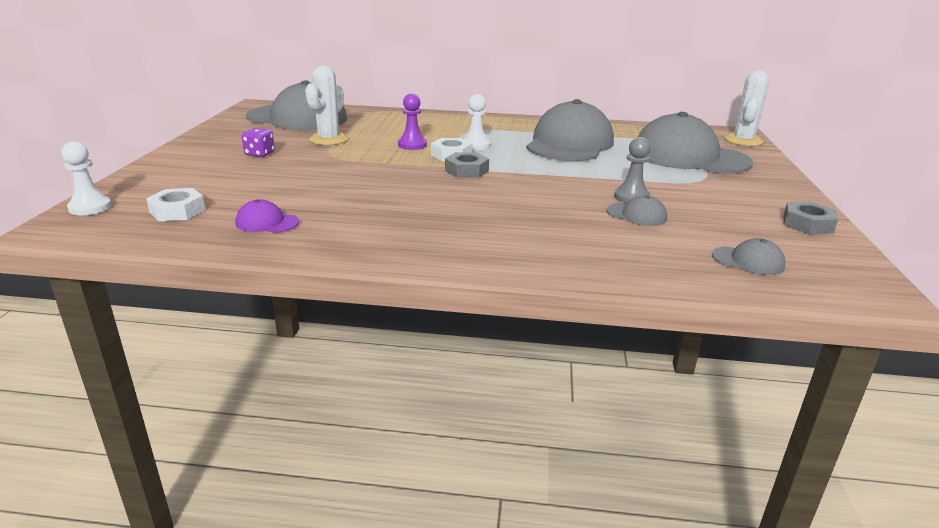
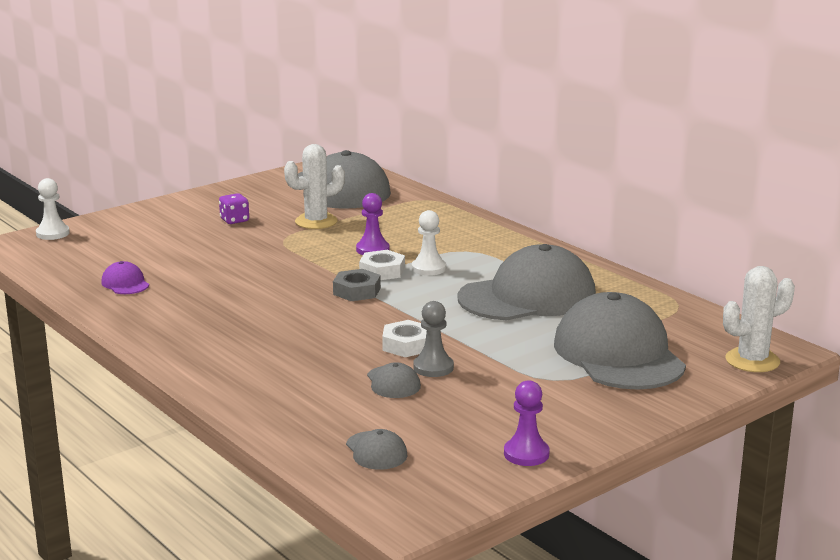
camera: 45 degrees right, 5 degrees down
white nut [146,188,205,221] -> white nut moved to [382,320,427,357]
grey nut [783,201,838,235] -> purple pawn [504,380,550,466]

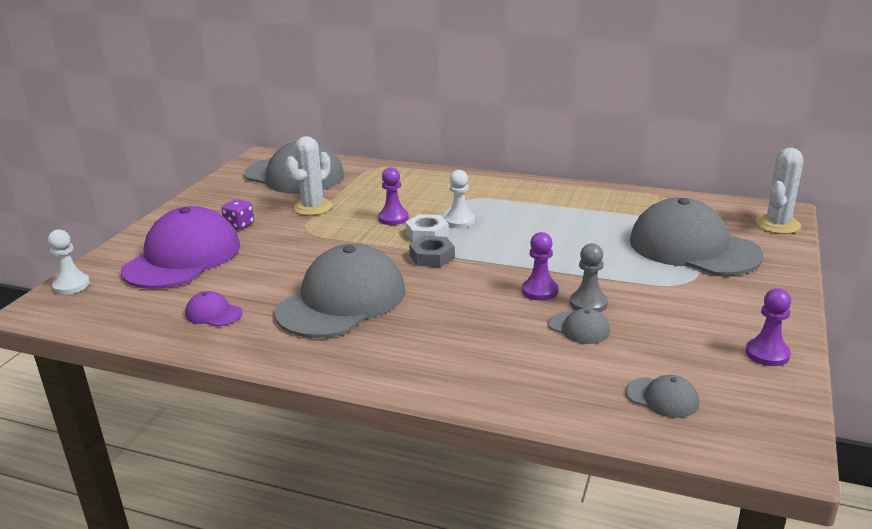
camera: 30 degrees left, 5 degrees up
white nut [382,320,427,357] -> purple pawn [522,232,558,301]
grey cap [457,244,596,320] -> grey cap moved to [274,243,405,338]
none -> purple cap [121,206,240,289]

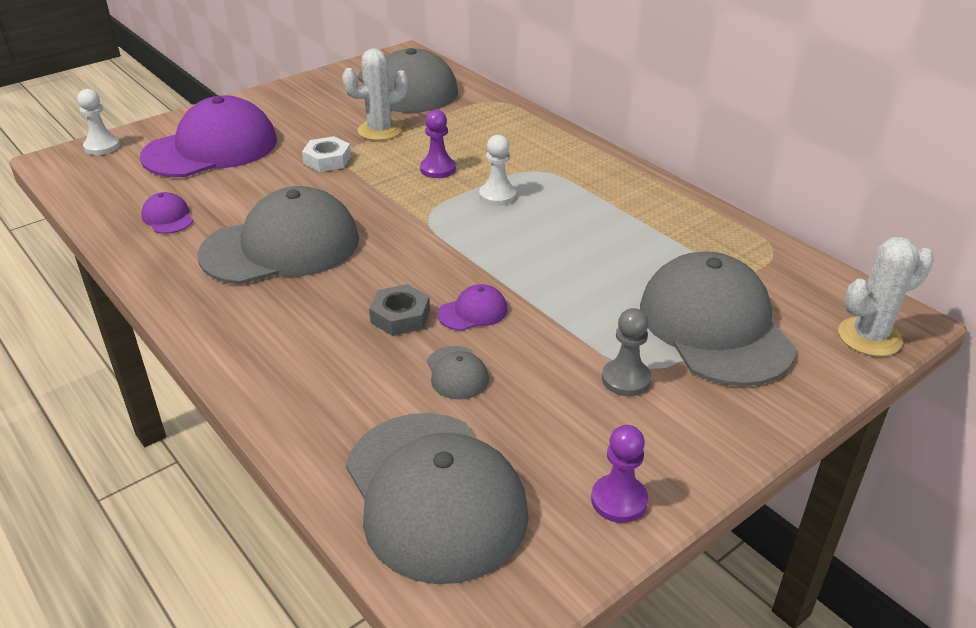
camera: 30 degrees right, 10 degrees up
purple dice [221,199,254,230] -> none
white nut [405,214,449,242] -> white nut moved to [302,136,351,172]
grey nut [409,236,455,267] -> grey nut moved to [369,284,430,336]
purple pawn [522,232,558,301] -> purple cap [438,284,508,331]
grey pawn [570,243,608,312] -> grey pawn moved to [602,308,651,396]
grey cap [626,375,699,418] -> grey cap [346,413,529,584], size x2.43

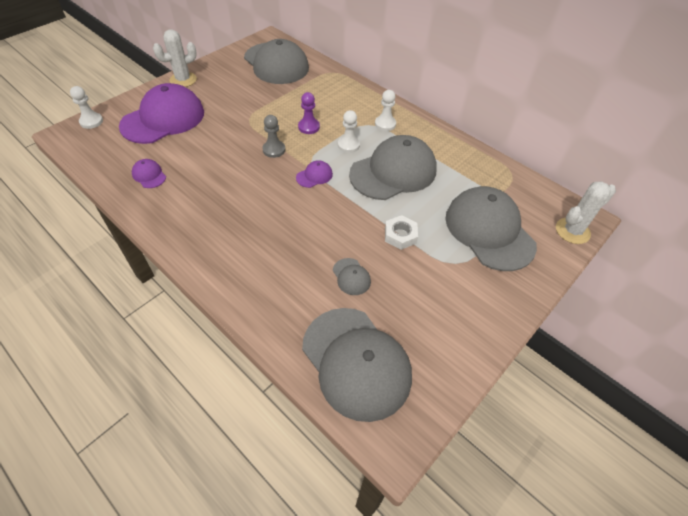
camera: 10 degrees left, 15 degrees up
grey cap [198,186,359,284] -> grey cap moved to [349,135,437,200]
white nut [302,136,351,172] -> white nut moved to [385,215,418,250]
white cactus [342,48,408,141] -> white cactus moved to [153,29,197,87]
grey nut [369,284,430,336] -> none
purple cap [438,284,508,331] -> purple cap moved to [296,160,333,188]
purple pawn [591,425,648,523] -> none
grey pawn [602,308,651,396] -> grey pawn moved to [262,115,285,158]
none -> white pawn [375,90,396,131]

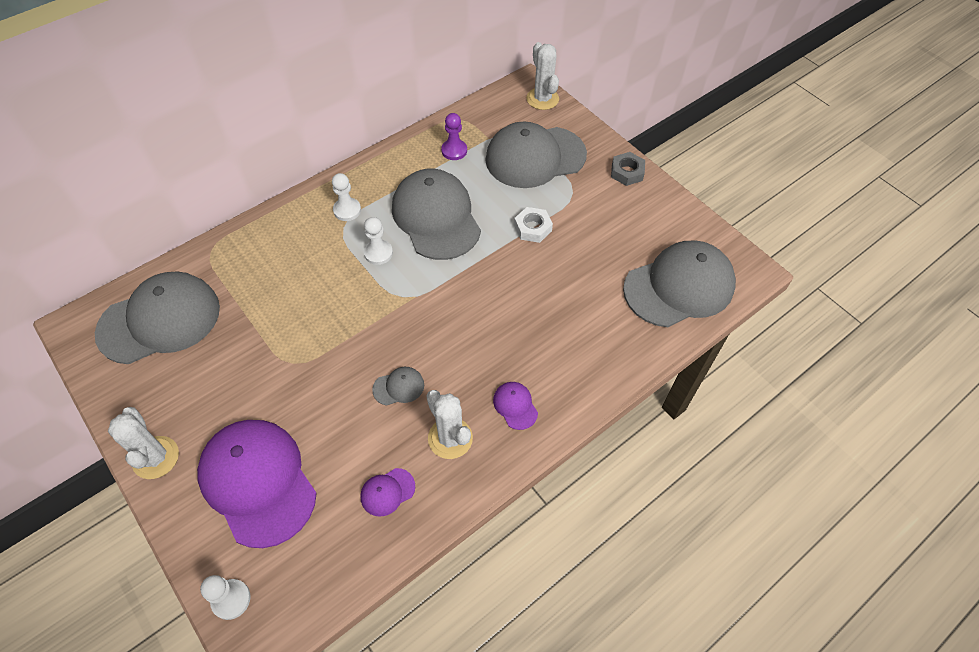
camera: 80 degrees left, 5 degrees up
grey pawn [262,115,285,158] -> none
purple cap [296,160,333,188] -> purple cap moved to [493,382,538,430]
purple pawn [298,92,320,134] -> purple pawn moved to [441,113,467,160]
grey cap [333,258,371,295] -> grey cap moved to [372,367,424,406]
none -> white cactus [426,390,473,459]
none -> grey nut [611,152,645,186]

